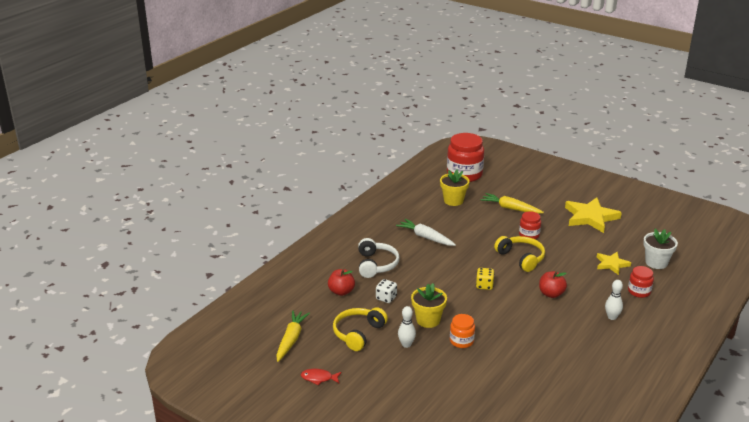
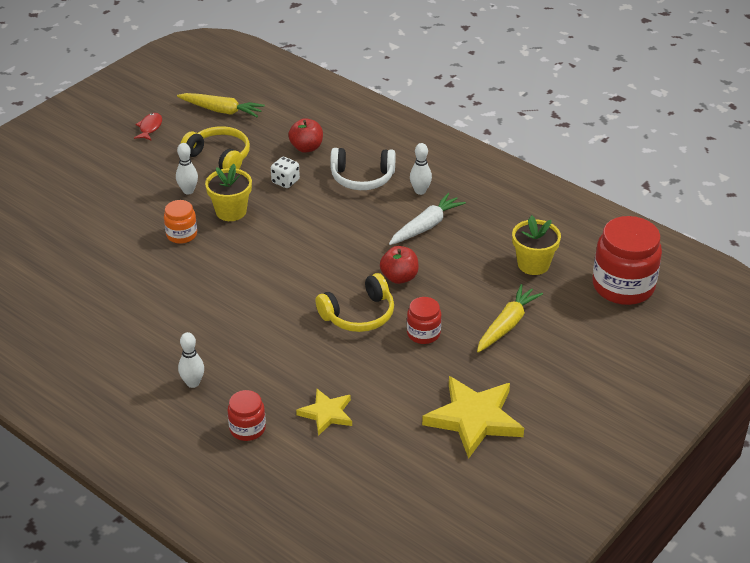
camera: 95 degrees right, 10 degrees up
yellow dice [476,268,495,290] -> none
red apple [539,271,567,298] -> red apple moved to [380,246,419,284]
white flower pot [643,229,678,269] -> none
none -> white bowling pin [410,143,432,195]

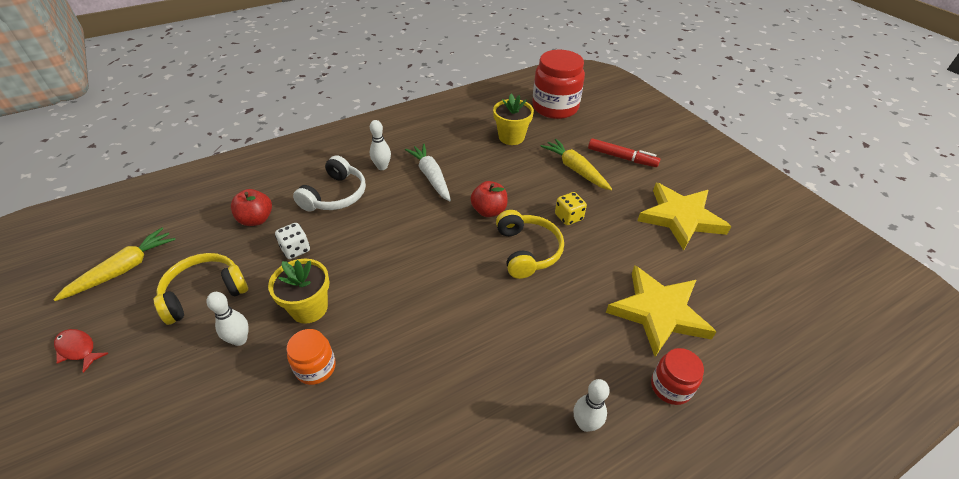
camera: 70 degrees left, 5 degrees up
yellow star [296,389,352,436] -> yellow star [606,265,717,357], size x1.74
red jar [407,297,441,344] -> yellow dice [555,192,587,225]
none -> red marker [588,138,660,167]

